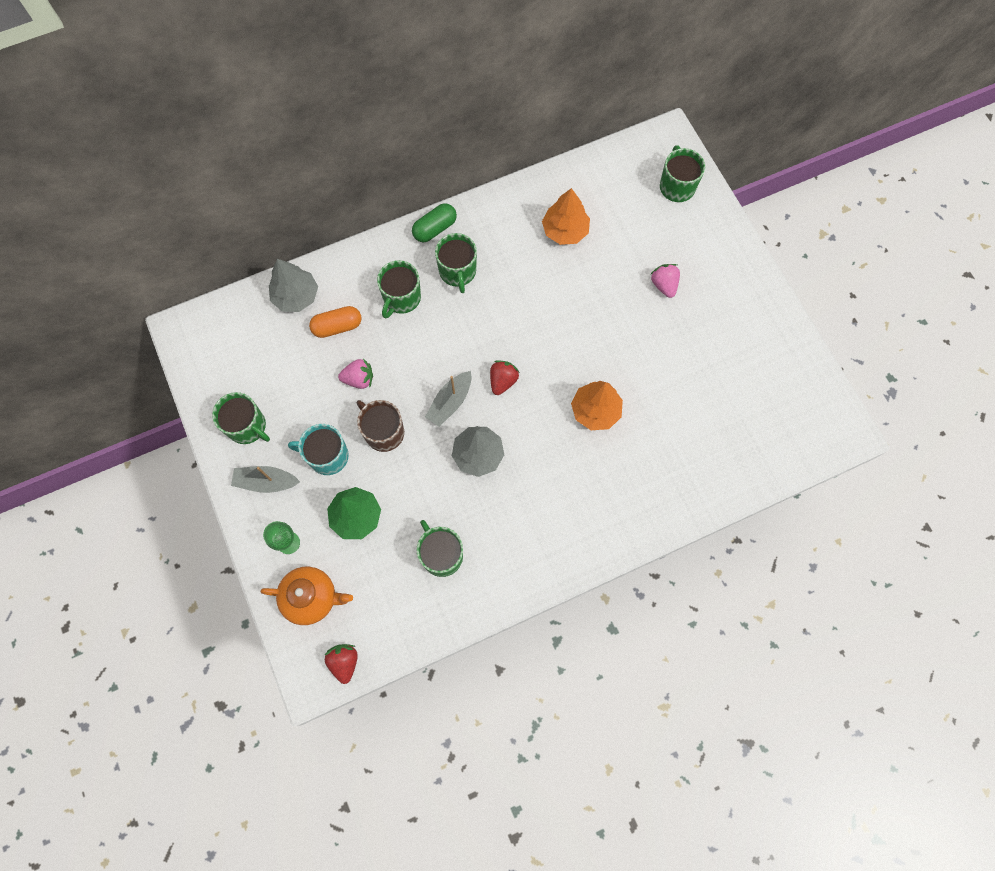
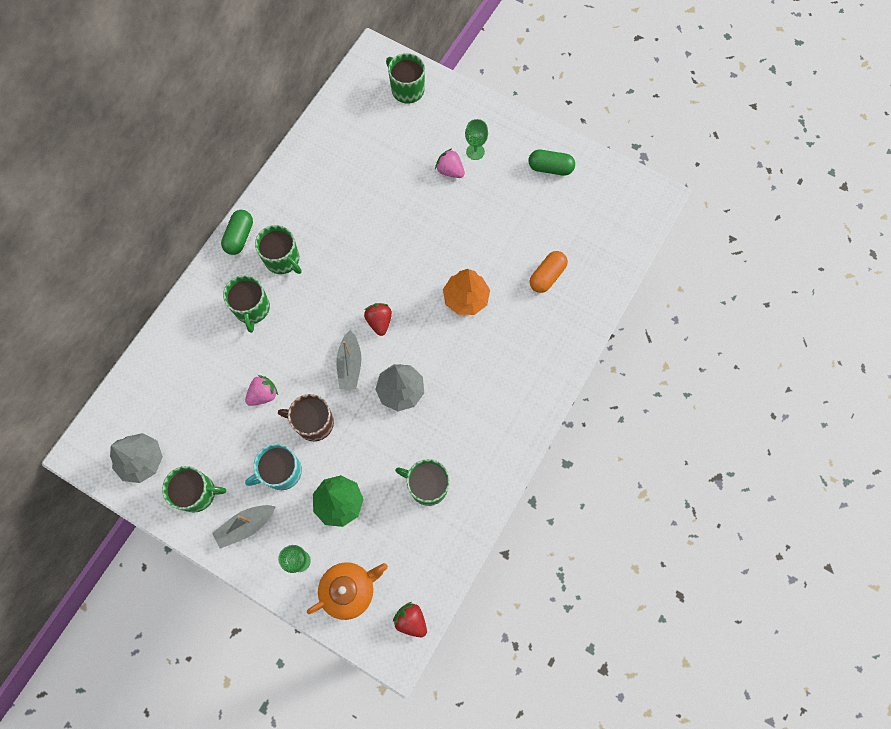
camera: 35 degrees left, 0 degrees up
grey tree [269,259,318,312] -> grey tree moved to [110,433,163,483]
orange capsule [309,306,362,338] -> orange capsule moved to [530,251,568,293]
orange tree [542,188,590,245] -> none
none -> green goblet [465,119,488,160]
none -> green capsule [528,150,575,175]

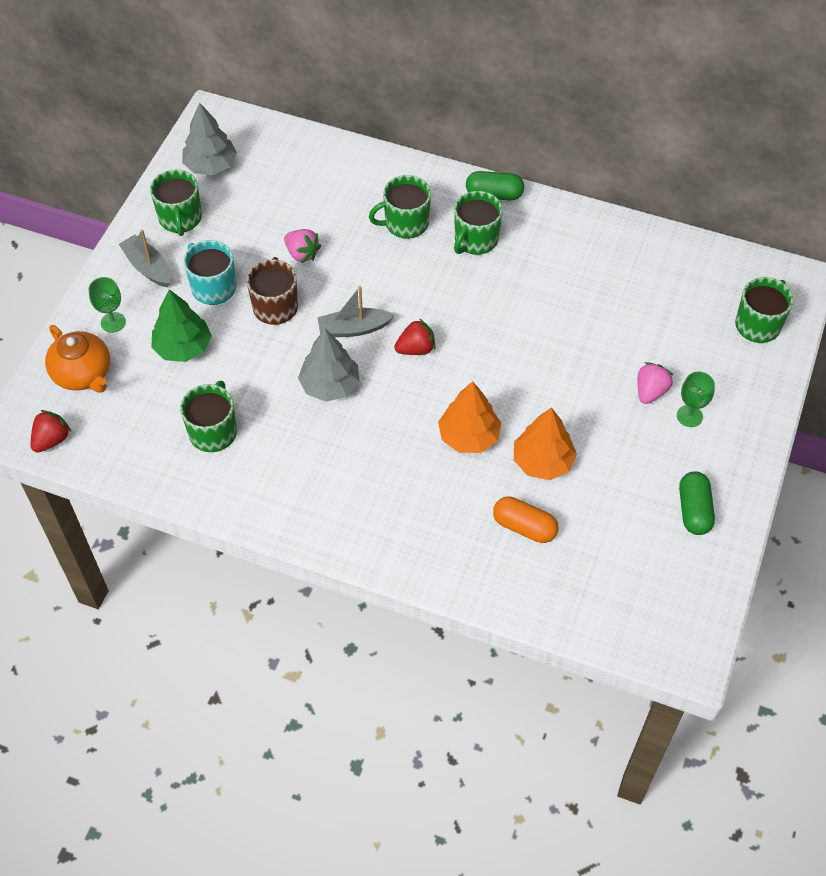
camera: 80 degrees right, 15 degrees down
none -> orange tree [514,407,577,480]

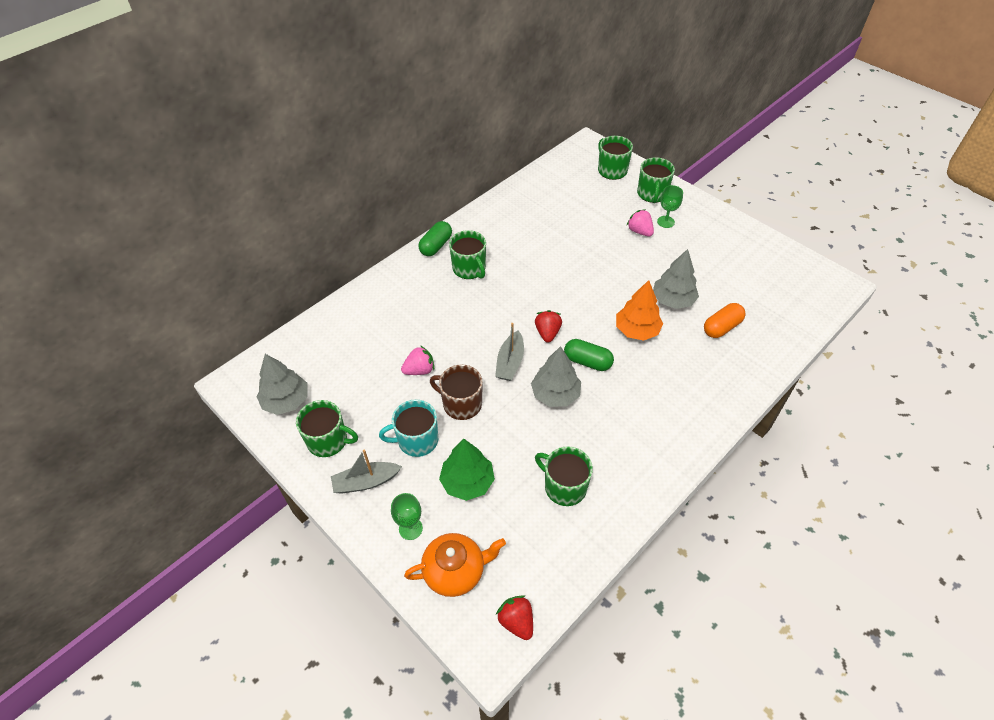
camera: 65 degrees left, 5 degrees down
green mug [369,175,431,239] -> green mug moved to [637,157,675,203]
orange tree [514,407,577,480] -> grey tree [653,249,699,309]
green capsule [679,471,715,535] -> green capsule moved to [564,339,614,371]

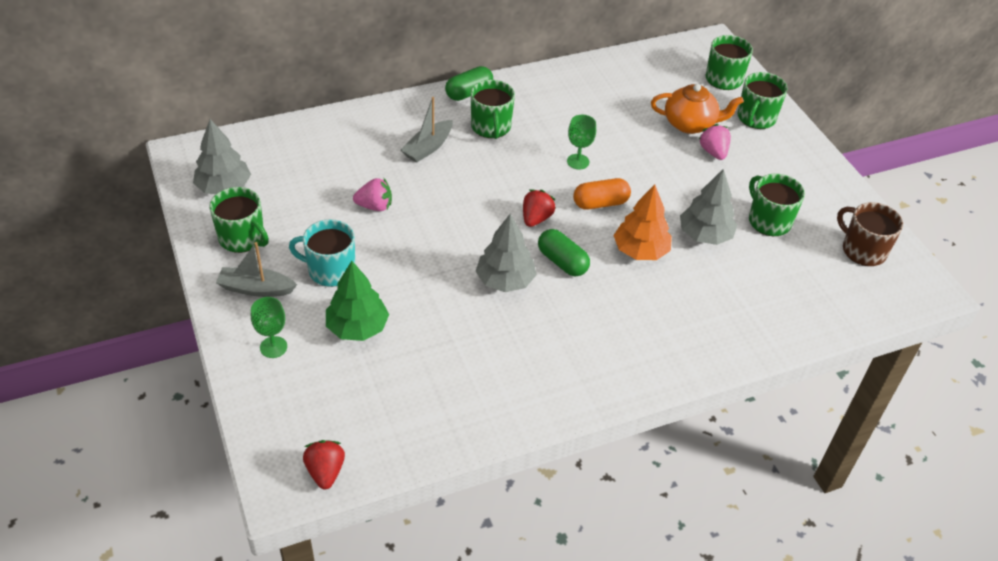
camera: 20 degrees right, 5 degrees down
orange teapot [404,533,506,597] -> orange teapot moved to [651,84,744,134]
brown mug [430,364,483,420] -> brown mug moved to [837,202,903,266]
grey boat [495,323,524,381] -> grey boat moved to [401,97,453,163]
green mug [535,446,593,506] -> green mug moved to [749,174,805,236]
green goblet [657,185,683,228] -> green goblet moved to [567,115,596,169]
orange capsule [704,303,746,338] -> orange capsule moved to [573,178,631,209]

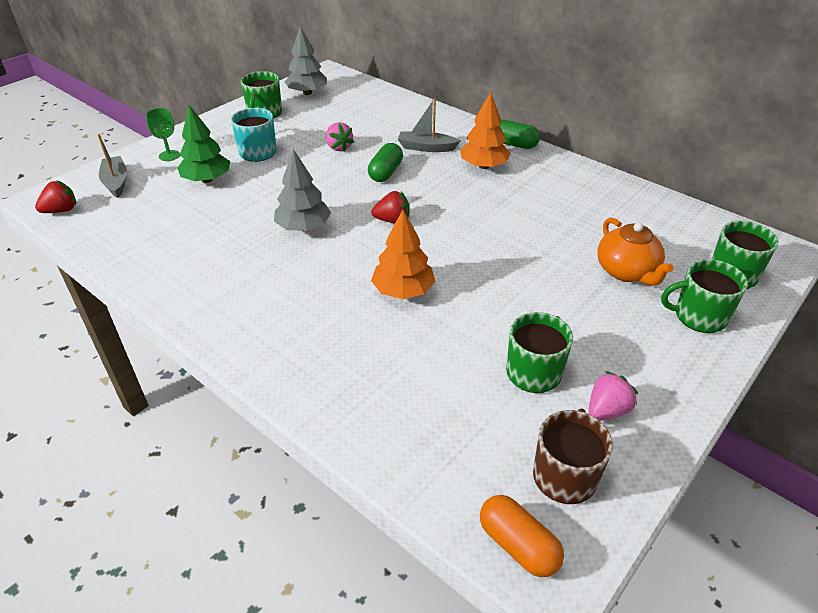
camera: 65 degrees right, 5 degrees down
grey boat [216,242,297,297] -> grey boat moved to [97,134,127,198]
green mug [471,80,515,139] -> orange tree [460,92,511,169]
green capsule [538,229,590,276] -> green capsule moved to [368,143,403,182]
green goblet [567,115,596,169] -> none
orange capsule [573,178,631,209] -> orange capsule moved to [480,495,564,577]
grey tree [680,169,737,245] -> none
pink strawberry [699,124,731,160] -> pink strawberry moved to [589,371,638,421]

